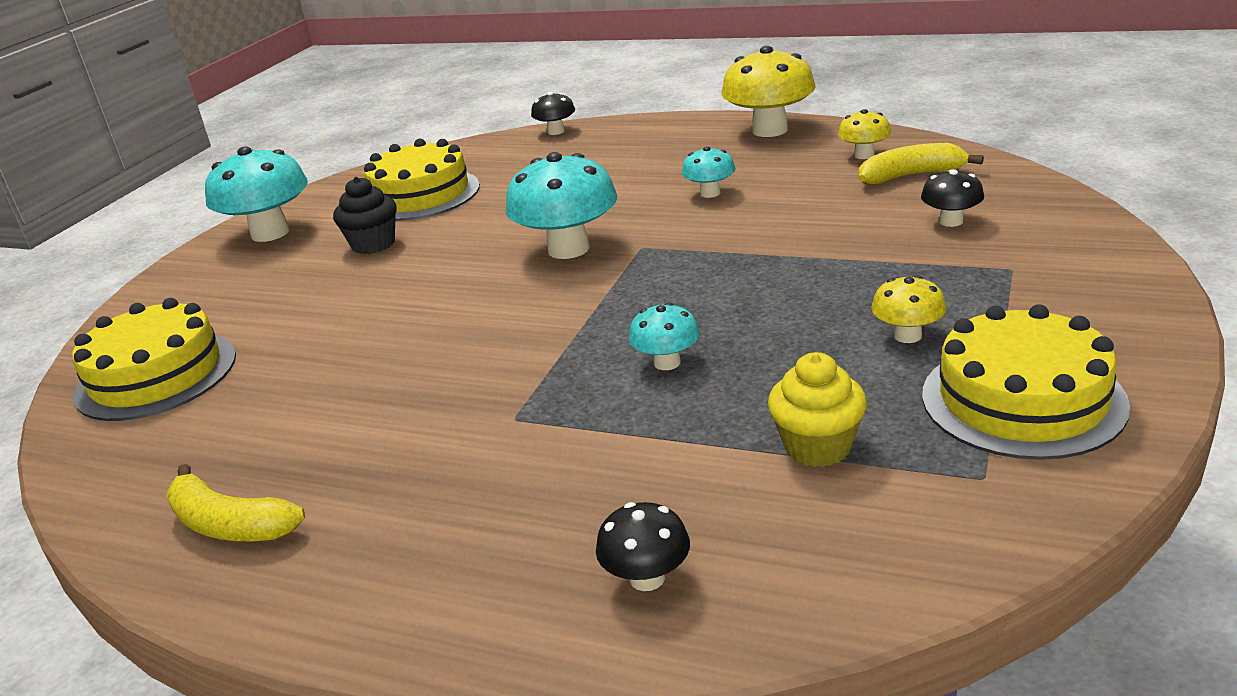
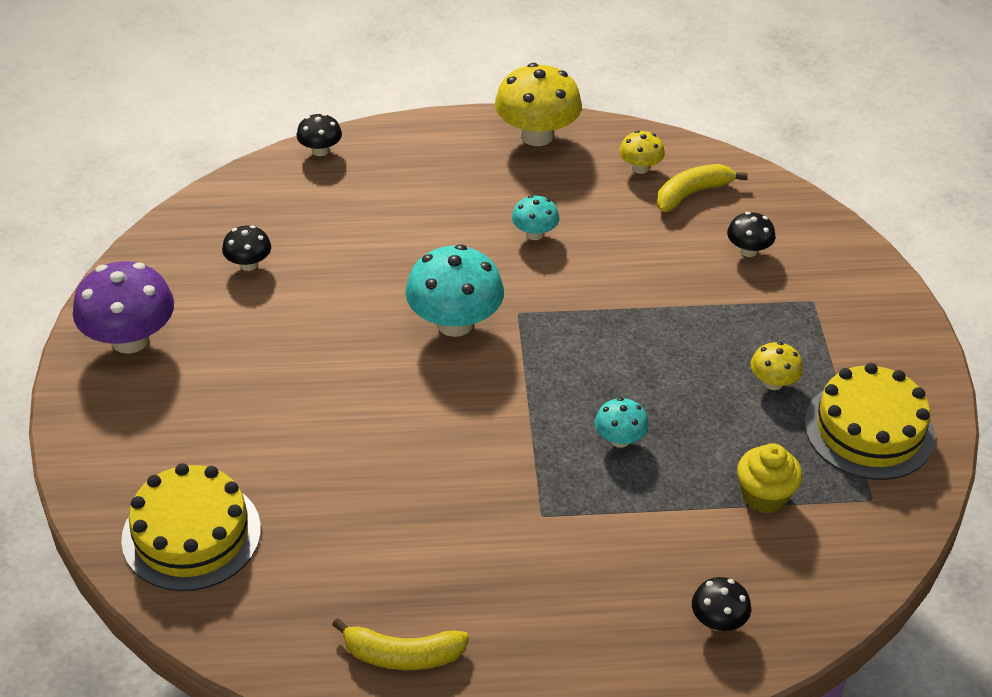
camera: 30 degrees left, 15 degrees up
turquoise mushroom [205,146,308,242] -> purple mushroom [73,261,174,354]
black cupcake [333,177,397,254] -> none
yellow cake [364,139,480,221] -> black mushroom [222,225,271,271]

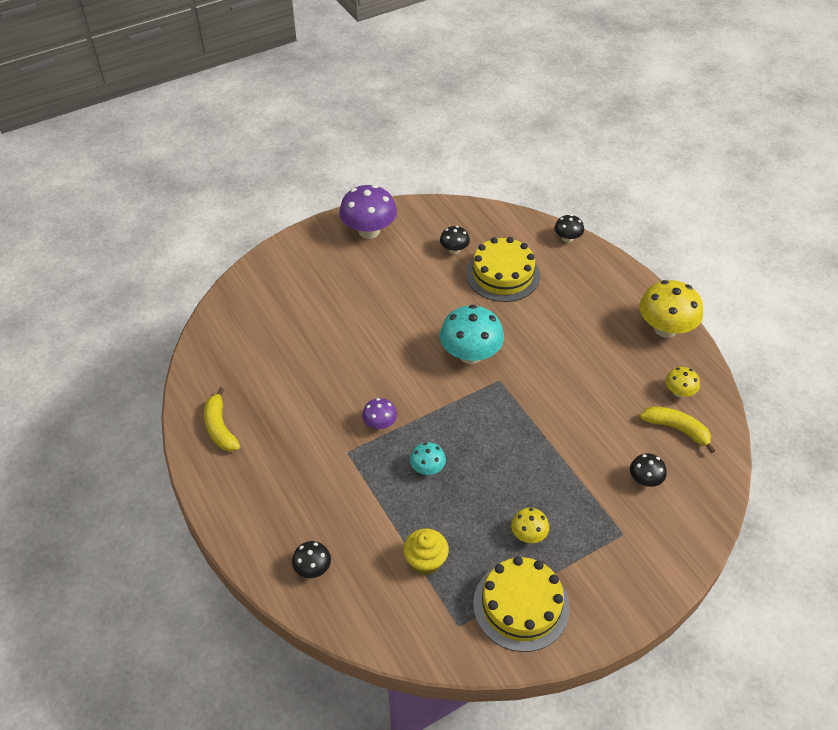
camera: 65 degrees right, 5 degrees up
yellow cake [121,463,261,591] -> yellow cake moved to [466,237,540,302]
turquoise mushroom [512,195,559,240] -> none
none -> purple mushroom [362,398,397,429]

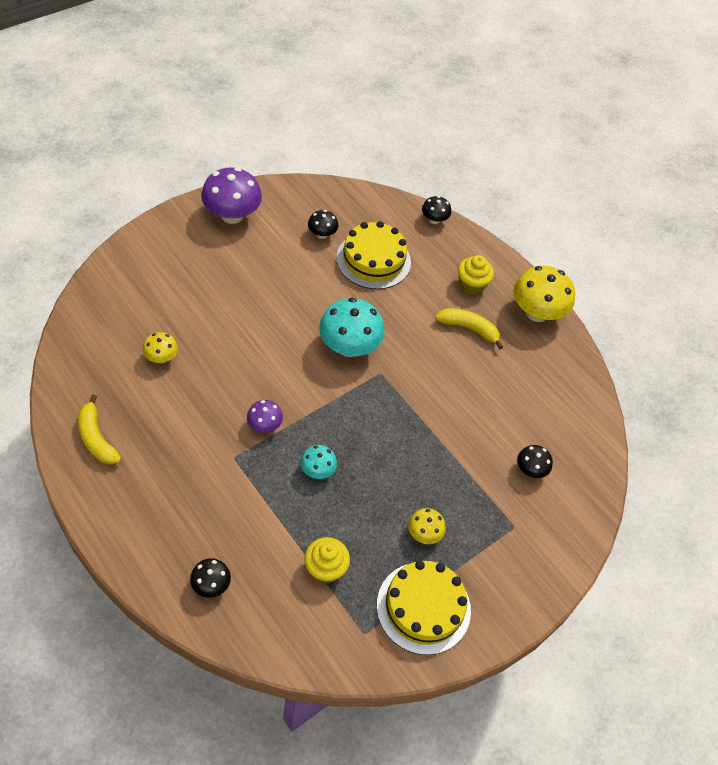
camera: 15 degrees left, 5 degrees up
yellow banana [640,406,715,453] -> yellow banana moved to [435,308,503,349]
yellow mushroom [665,367,700,398] -> yellow mushroom moved to [143,332,178,363]
none -> yellow cupcake [458,255,494,295]

